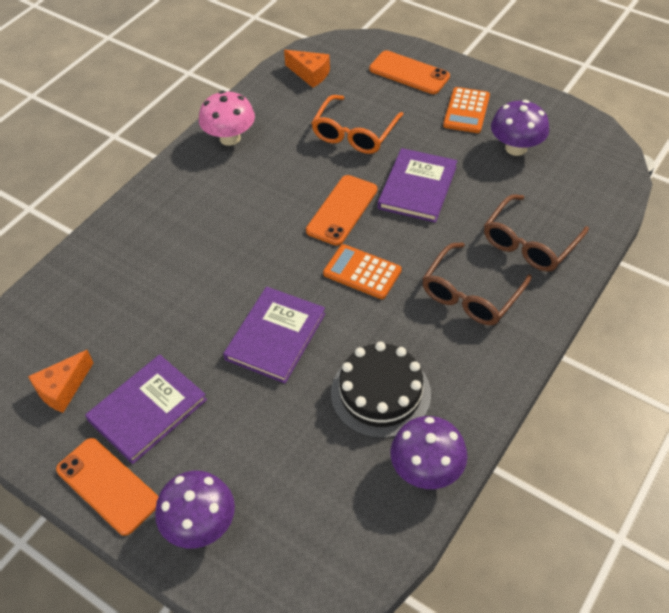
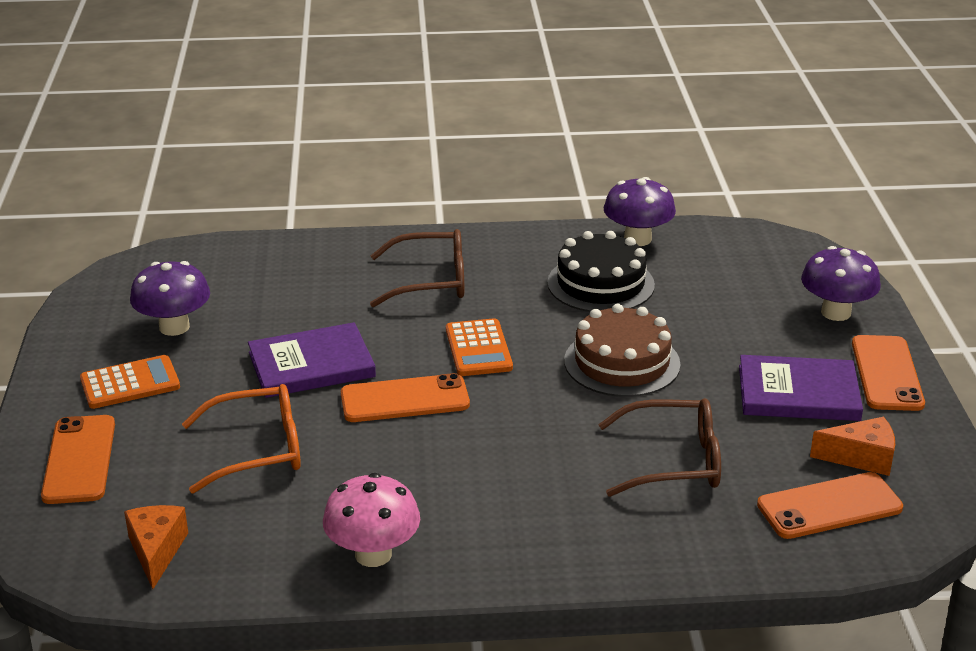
camera: 130 degrees left, 20 degrees down
purple book [223,287,325,383] -> brown cake [564,304,680,397]
brown glasses [484,194,589,271] -> brown glasses moved to [598,398,721,497]
none -> orange phone [757,472,903,539]

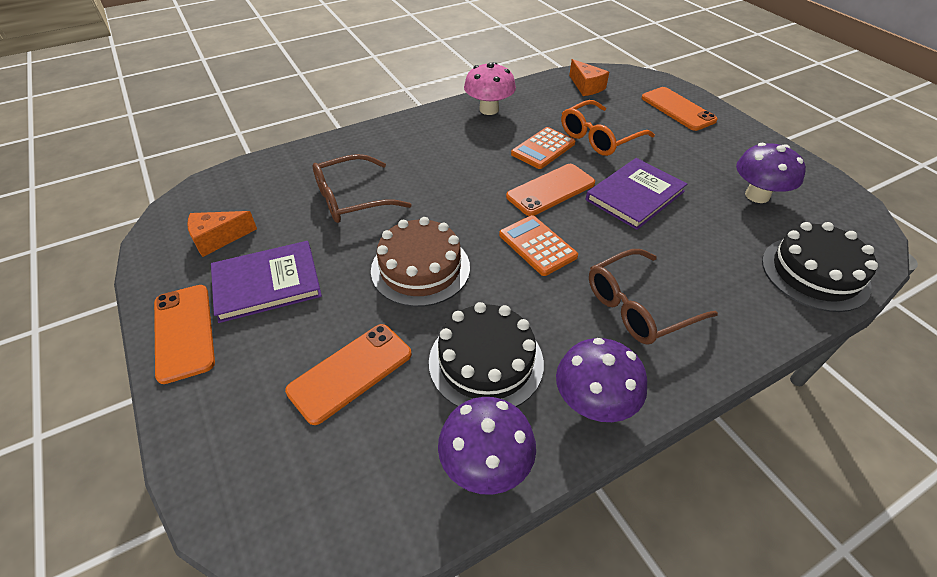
camera: 155 degrees right, 15 degrees up
orange calculator [80,355,180,409] -> orange calculator moved to [511,127,575,169]
orange phone [757,472,903,539] -> orange phone moved to [285,324,412,425]
purple mushroom [801,246,881,321] -> purple mushroom moved to [556,338,647,422]
none -> black cake [762,222,878,312]

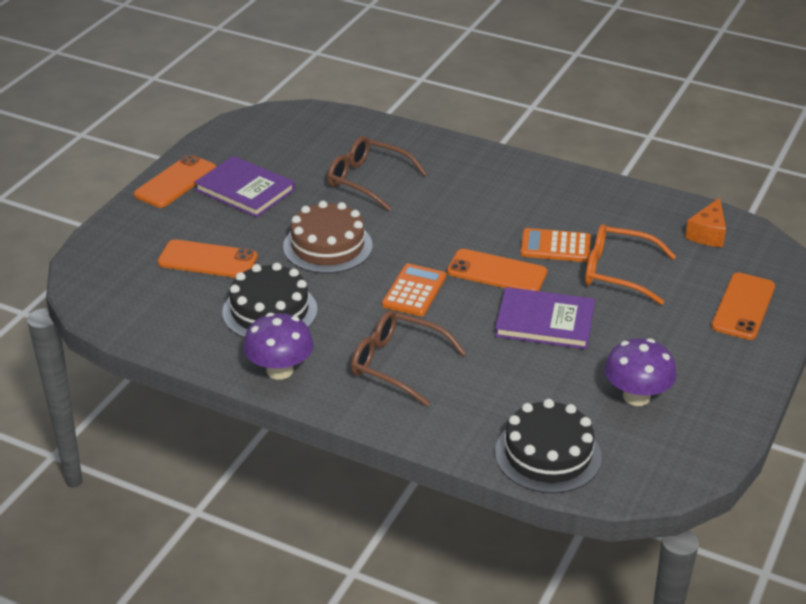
camera: 55 degrees right, 10 degrees down
orange cheese [187,211,257,257] -> none
purple mushroom [438,397,536,495] -> none
pink mushroom [464,62,516,115] -> none

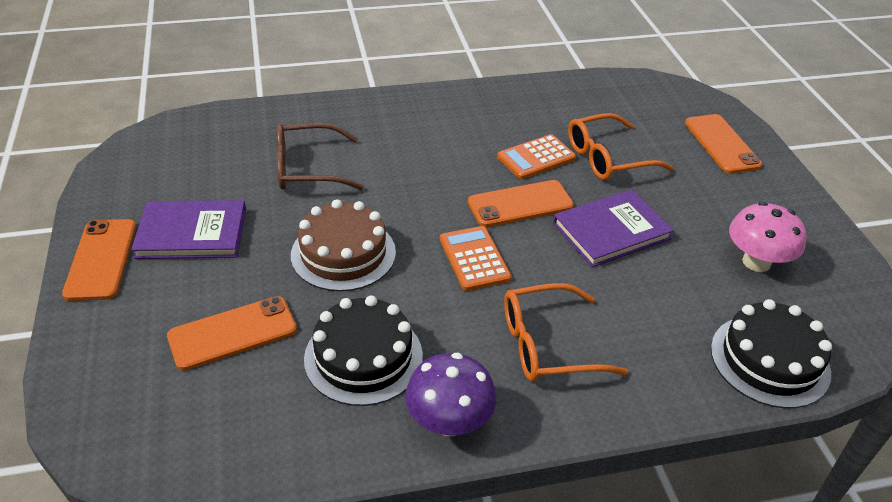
camera: 40 degrees left, 5 degrees up
brown glasses [351,310,467,407] -> orange glasses [504,283,628,382]
purple mushroom [604,338,677,406] -> pink mushroom [729,202,806,272]
orange cheese [685,198,726,247] -> none

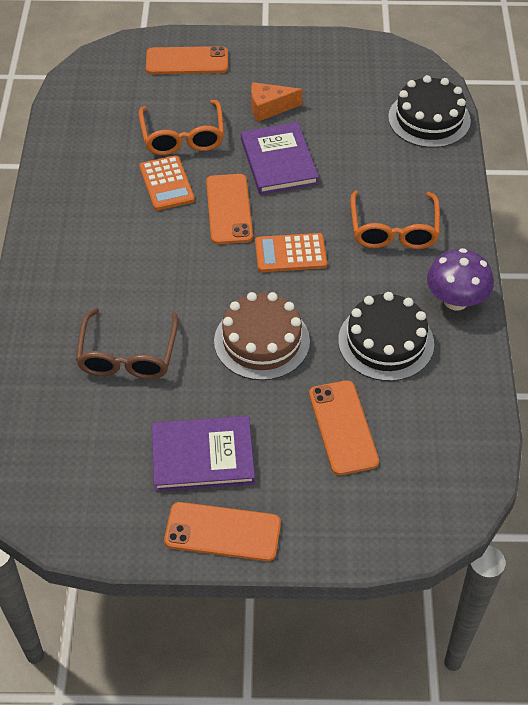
camera: 75 degrees left, 10 degrees up
purple book [131,200,246,259] -> purple book turned 75 degrees clockwise [152,416,255,491]
pink mushroom [729,202,806,272] -> none
none -> orange cheese [251,82,303,122]

